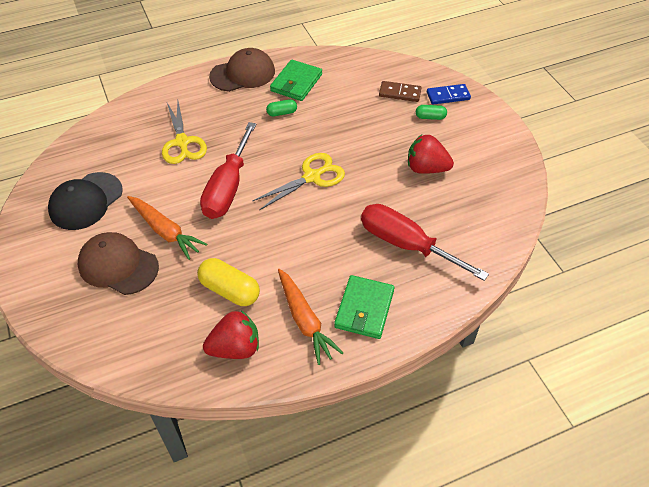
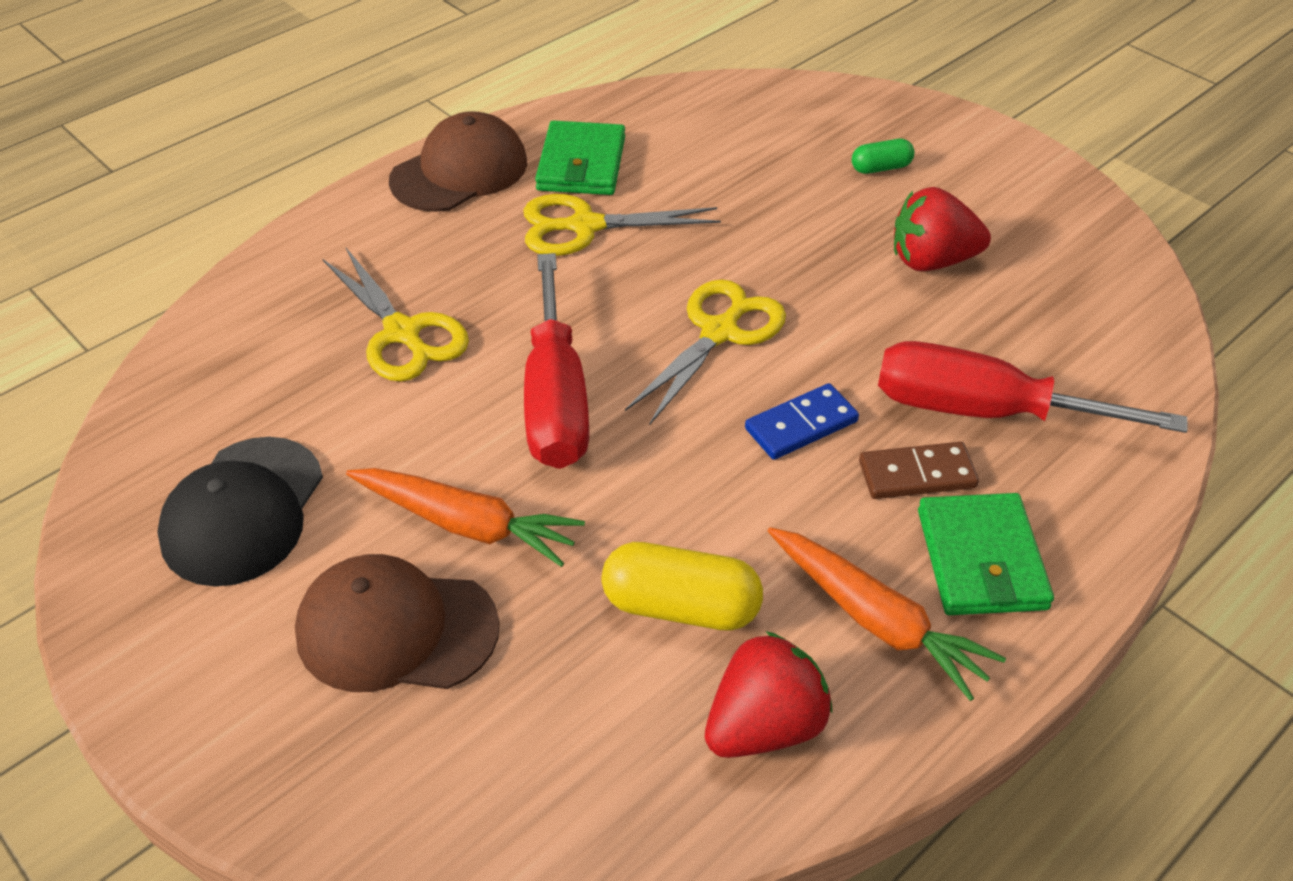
camera: 20 degrees left, 5 degrees down
green capsule [266,99,297,116] -> yellow scissors [523,194,721,256]
brown domino [379,81,421,102] -> brown domino moved to [859,442,979,499]
blue domino [427,84,471,105] -> blue domino moved to [745,383,859,460]

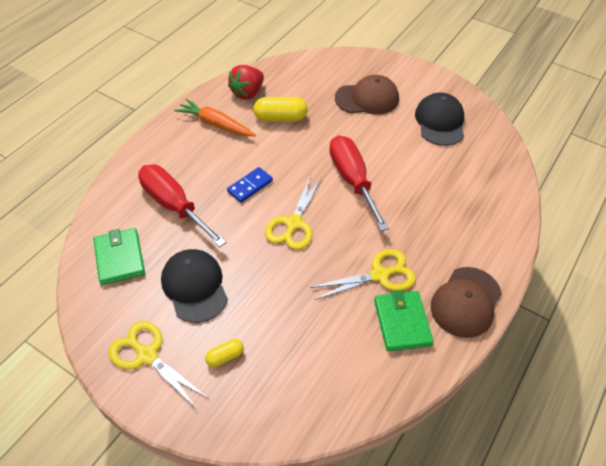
camera: 165 degrees right, 5 degrees up
yellow scissors [323,248,469,382] -> yellow scissors moved to [108,321,209,409]
orange carrot [346,468,585,567] -> none
green capsule [852,139,914,174] -> yellow capsule [205,339,244,367]
brown domino [859,442,979,499] -> none
red screwdriver [878,341,1187,433] -> red screwdriver turned 135 degrees counterclockwise [138,164,227,247]
red strawberry [894,187,991,271] -> black cap [161,249,228,323]
green wallet [918,493,1054,615] -> green wallet moved to [93,228,145,285]

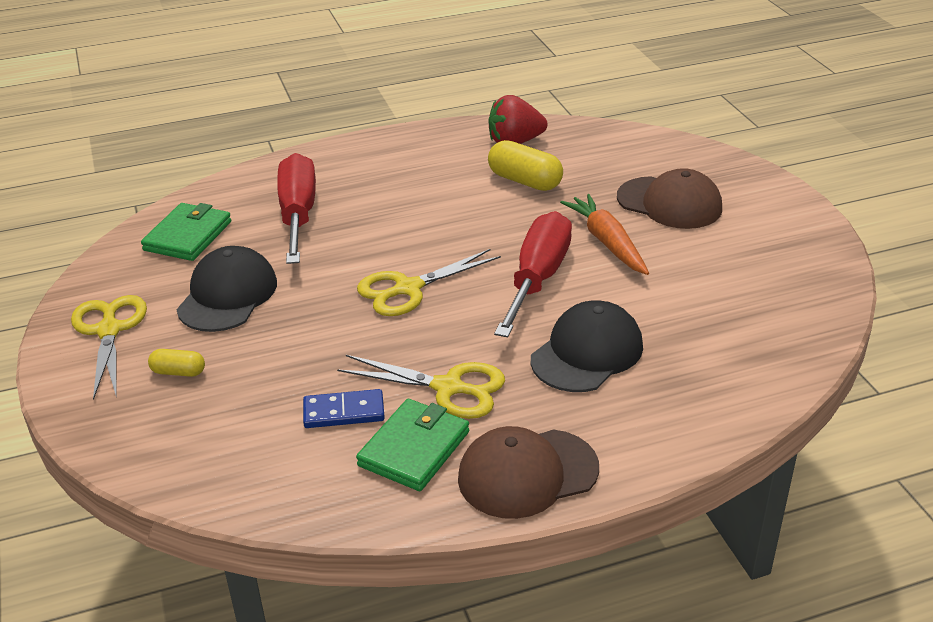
camera: 40 degrees right, 15 degrees down
orange carrot [174,99,256,136] -> orange carrot moved to [560,194,649,275]
blue domino [227,167,273,203] -> blue domino moved to [303,389,385,428]
black cap [415,93,464,146] -> black cap moved to [531,300,643,392]

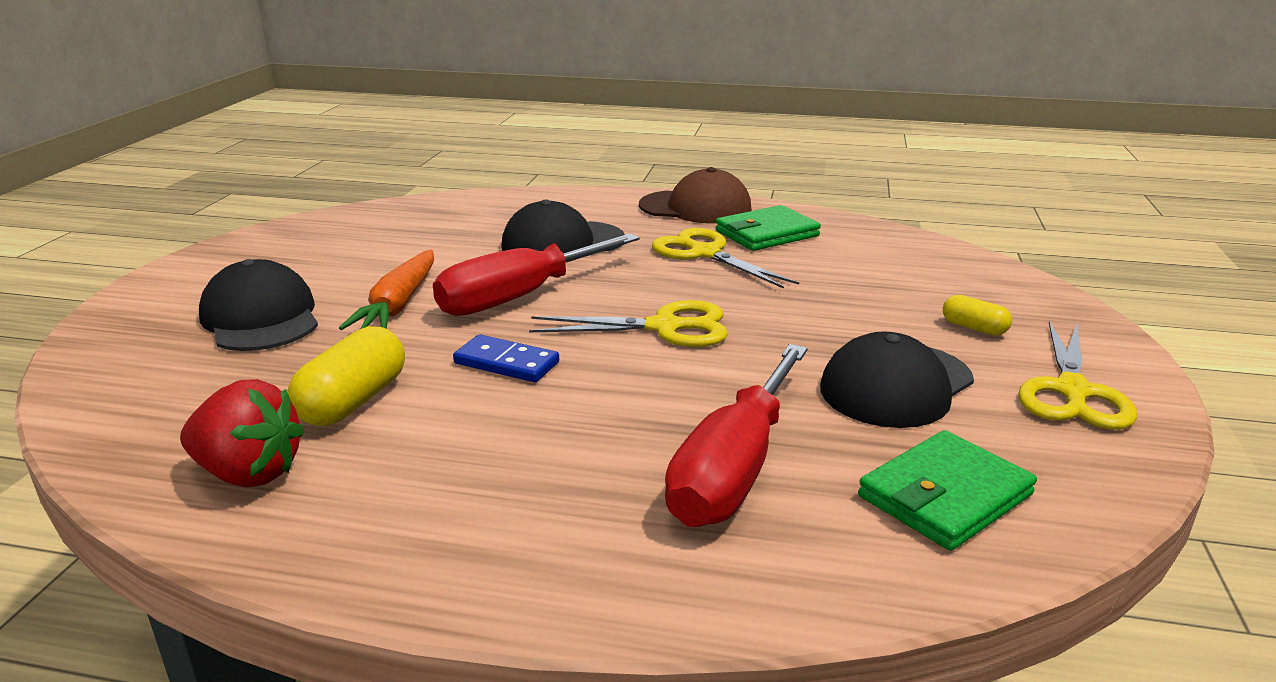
camera: 150 degrees left, 10 degrees down
blue domino [303,389,385,428] -> blue domino moved to [453,334,559,382]
yellow capsule [488,140,563,191] -> yellow capsule turned 45 degrees clockwise [287,326,405,426]
brown cap [617,168,722,229] -> black cap [199,259,318,351]

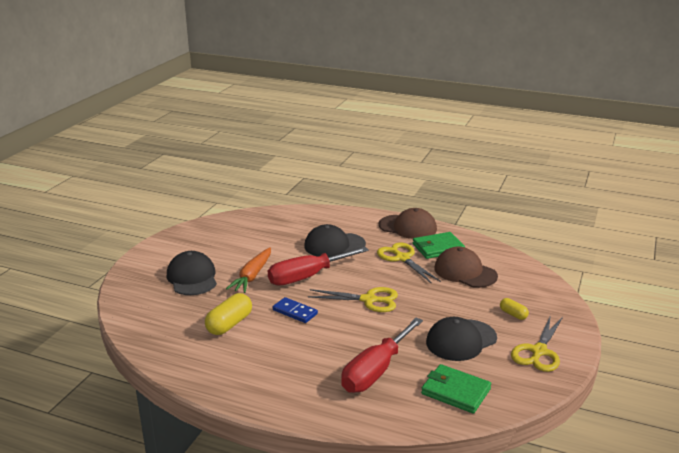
camera: 10 degrees right, 0 degrees up
red strawberry [180,379,305,487] -> none
green wallet [858,430,1037,551] -> green wallet turned 60 degrees clockwise [421,364,491,414]
none -> brown cap [434,246,498,288]

